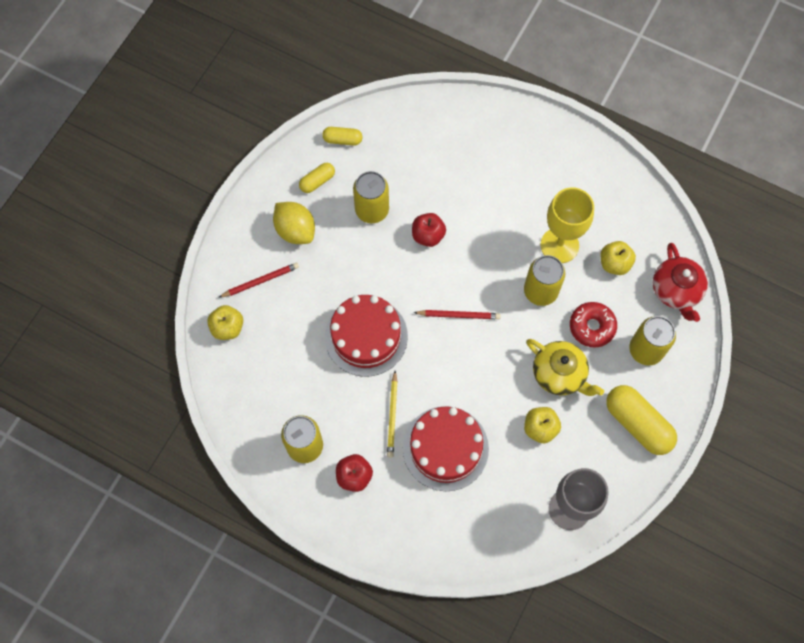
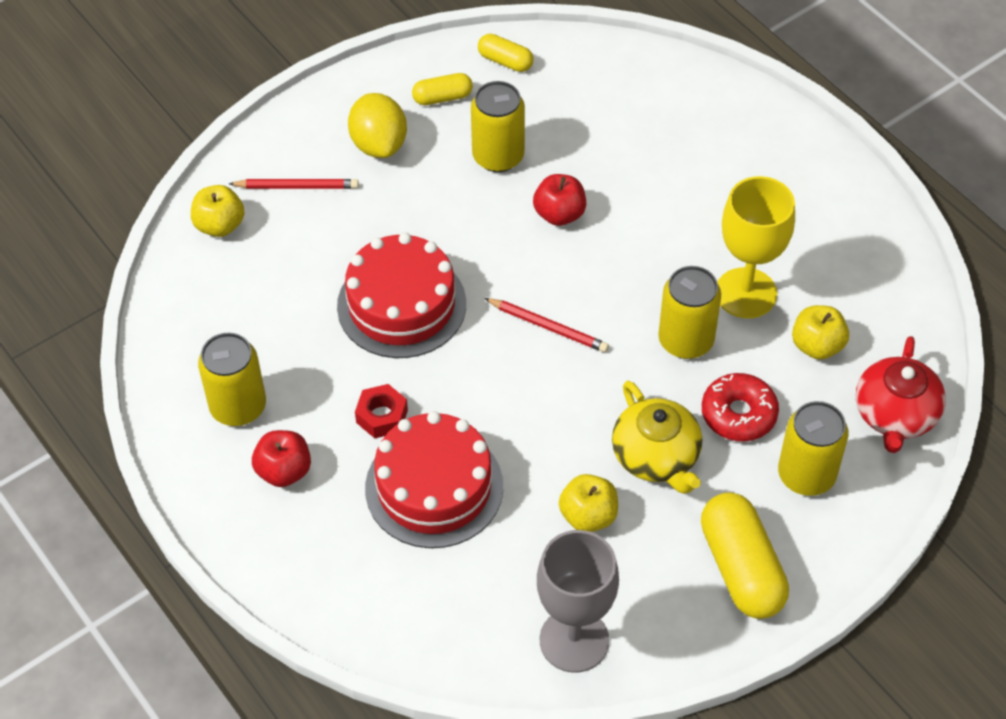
camera: 25 degrees right, 15 degrees down
yellow pencil [387,371,398,458] -> red nut [355,384,408,438]

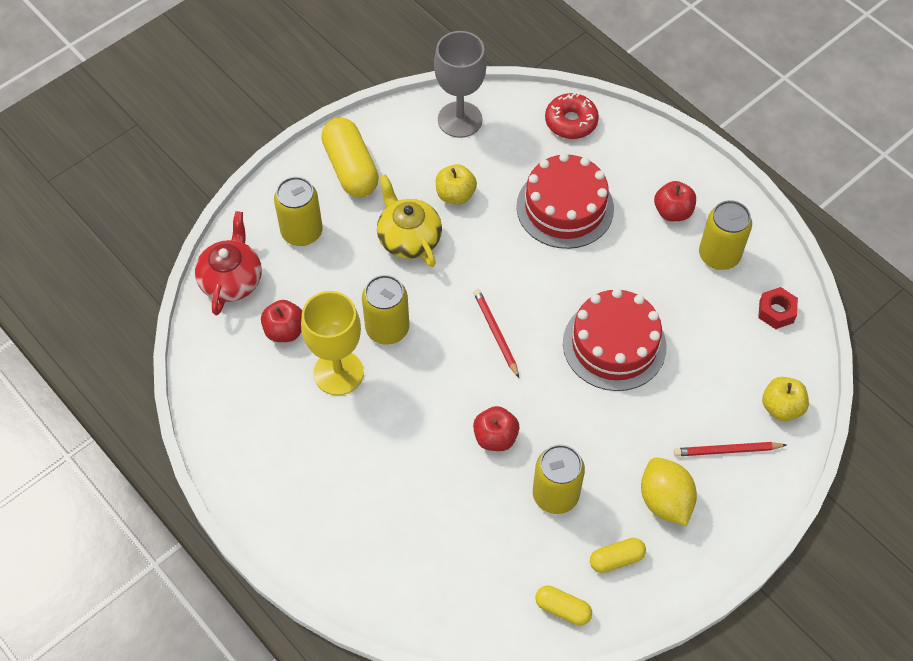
camera: 175 degrees right, 5 degrees up
red nut [355,384,408,438] -> red nut moved to [758,287,798,329]
red pencil [484,298,609,352] -> red pencil turned 45 degrees clockwise [473,289,519,378]
red donut [702,373,779,441] -> red donut moved to [545,93,599,139]
yellow apple [792,305,849,360] -> red apple [261,300,302,342]

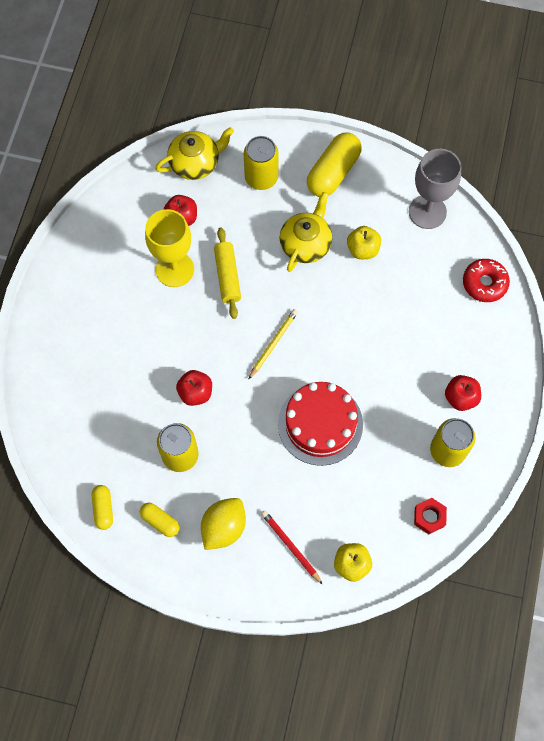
camera: 55 degrees right, 10 degrees up
red teapot [195,211,262,315] -> yellow teapot [155,127,234,180]
yellow can [362,275,409,345] -> yellow rolling pin [214,228,241,319]
red pencil [473,289,519,378] -> yellow pencil [249,309,298,379]
red cake [516,153,614,249] -> none

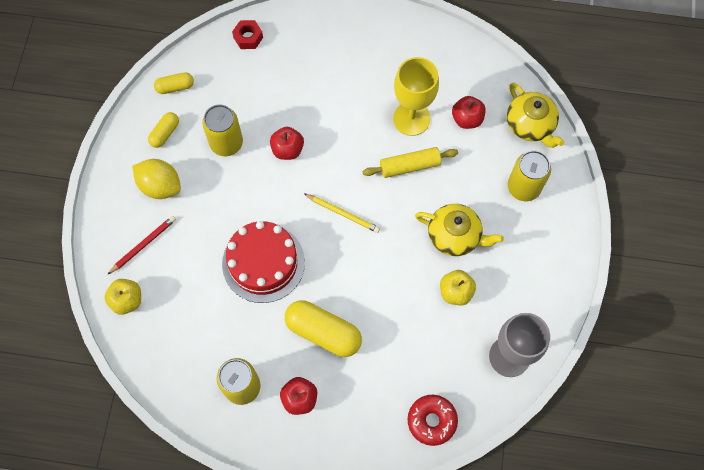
camera: 85 degrees right, 0 degrees up
yellow capsule [307,133,362,197] -> yellow capsule moved to [285,300,362,357]
red nut [414,498,447,534] -> red nut moved to [232,20,263,49]

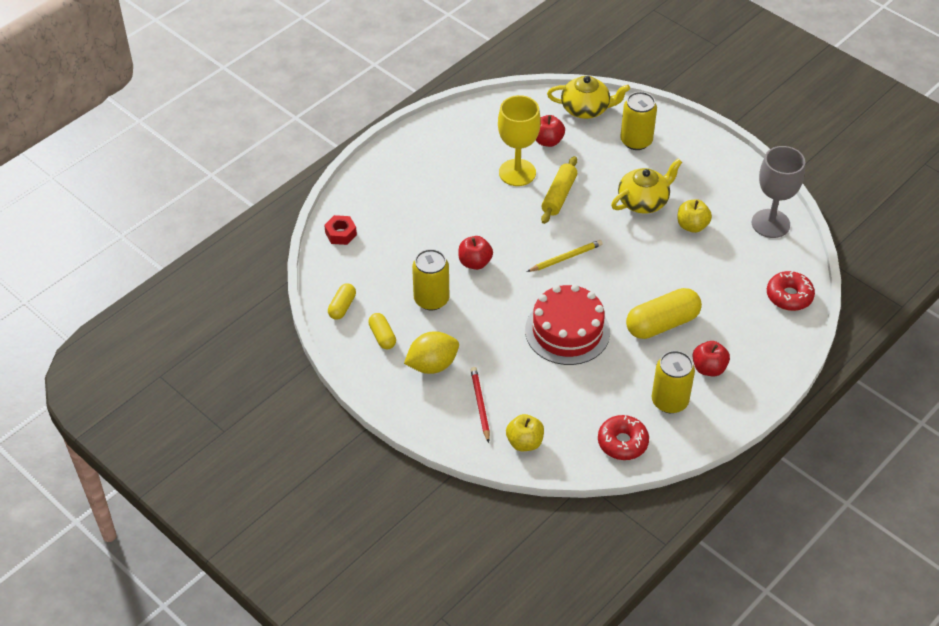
camera: 55 degrees left, 20 degrees down
none -> red donut [598,415,649,460]

